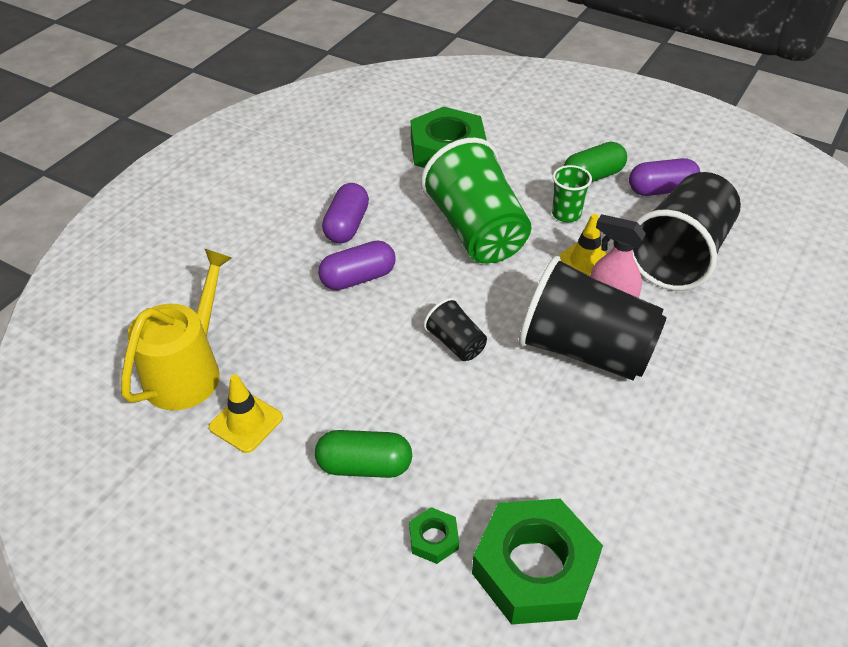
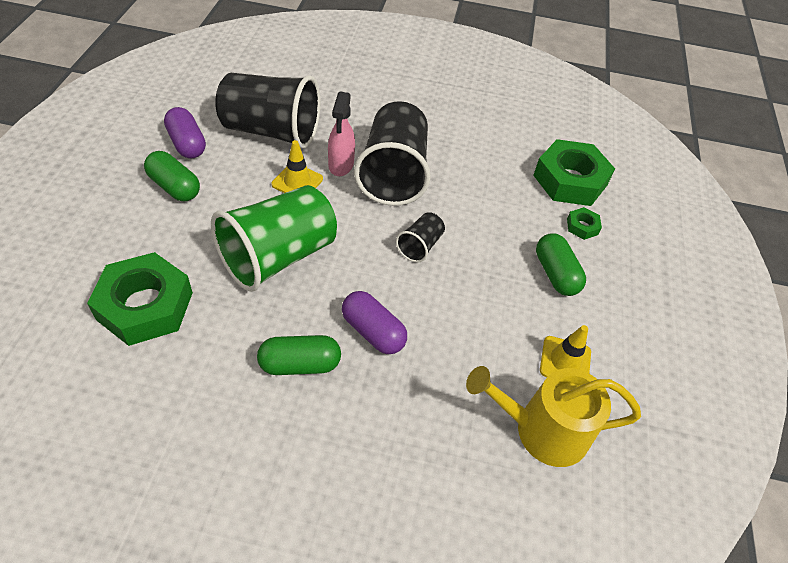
camera: 115 degrees left, 5 degrees up
purple capsule [322,183,369,243] -> green capsule [257,335,341,375]
green cup [552,165,592,222] -> none

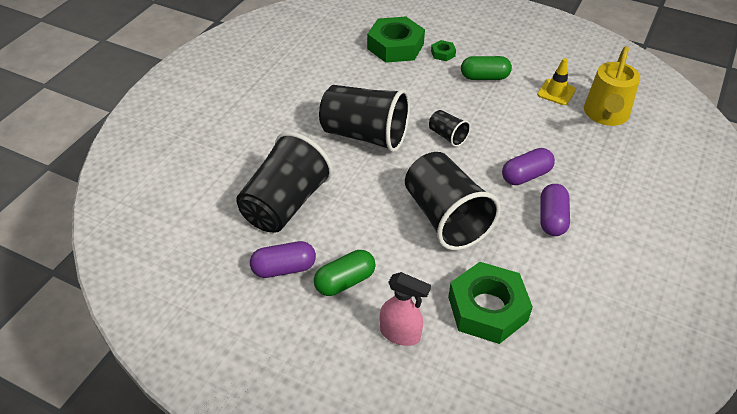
camera: 70 degrees left, 5 degrees down
green cup [211,185,337,292] -> black cup [405,152,501,250]
green capsule [257,335,341,375] -> purple capsule [540,184,570,236]
yellow traffic cone [271,140,323,193] -> none
pink spray bottle [328,92,355,176] -> pink spray bottle moved to [380,272,431,346]

